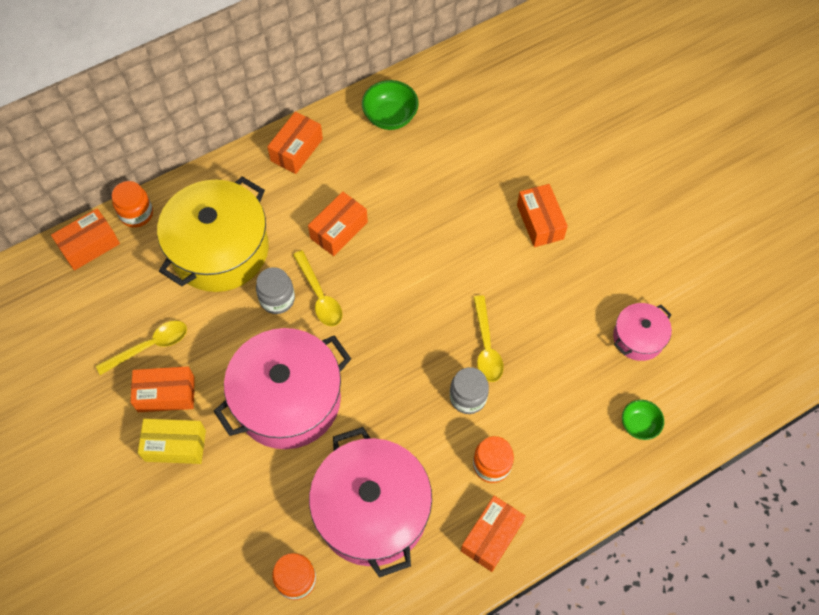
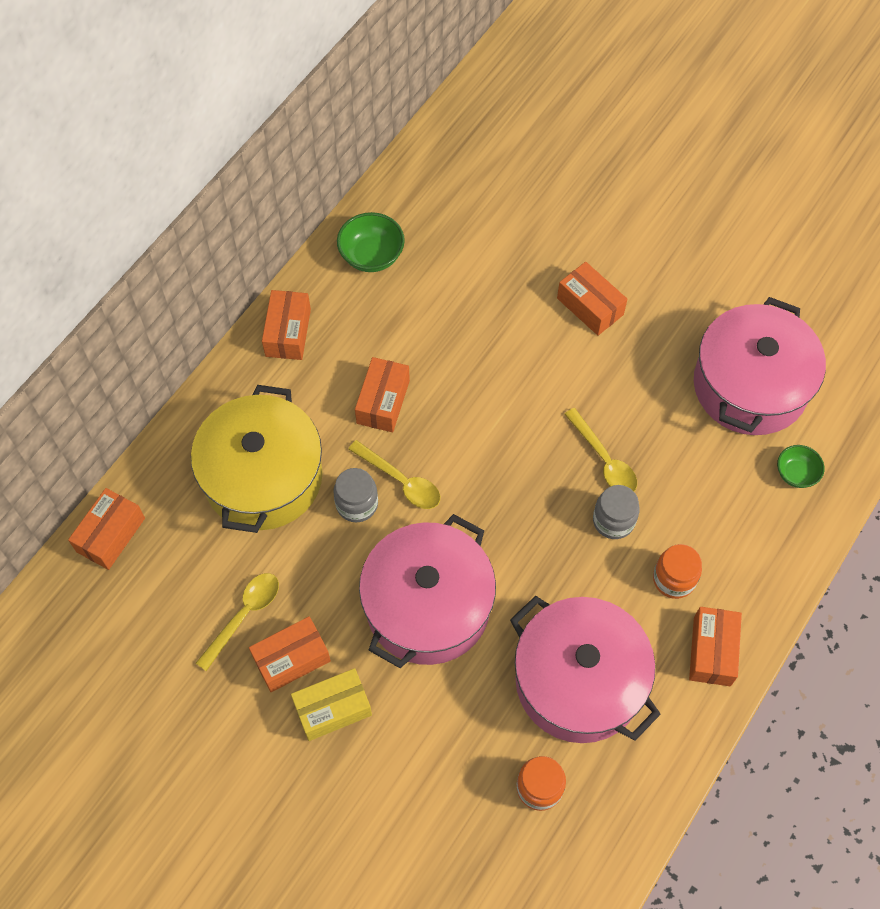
camera: 25 degrees left, 0 degrees up
orange jar [112,181,153,228] -> none
pink pot [613,303,672,361] -> pink pot [694,297,826,435], size x2.00

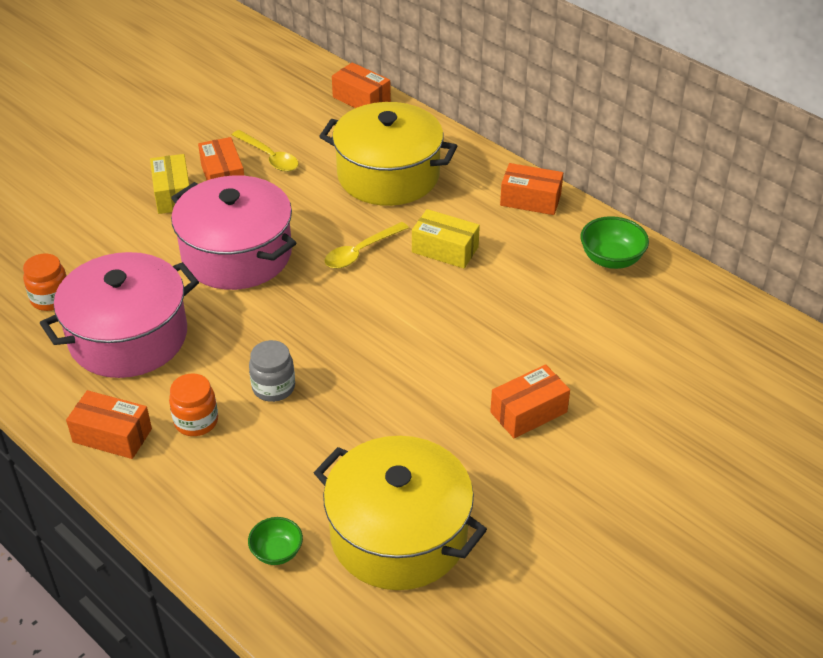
camera: 100 degrees right, 20 degrees down
grey jar [333,468,378,522] -> none
orange box [355,357,410,432] -> yellow box [412,209,480,268]
yellow spoon [565,408,637,491] -> none
pink pot [694,297,826,435] -> yellow pot [314,436,487,590]

